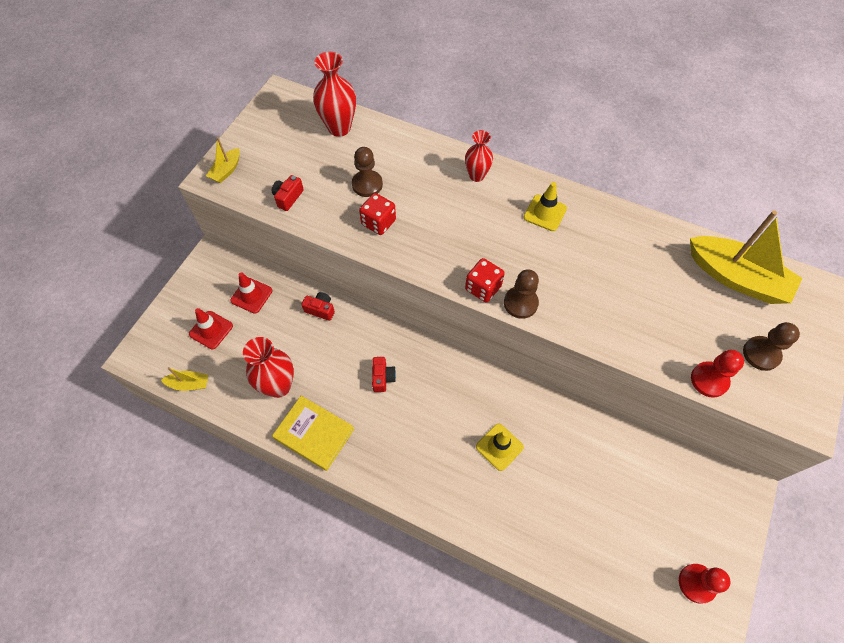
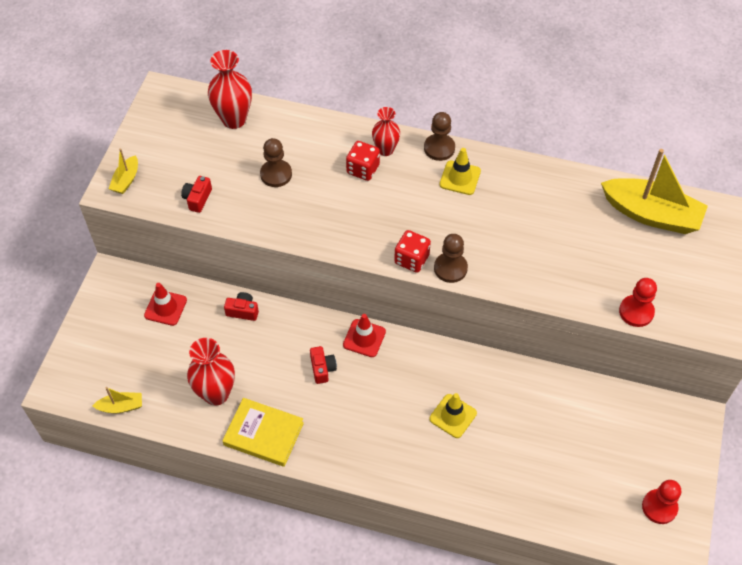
camera: 10 degrees left, 5 degrees down
red traffic cone [189,308,233,349] -> red traffic cone moved to [343,314,386,357]
red dice [359,193,396,235] -> red dice moved to [346,141,380,181]
brown pawn [743,322,800,371] -> brown pawn moved to [424,112,455,161]

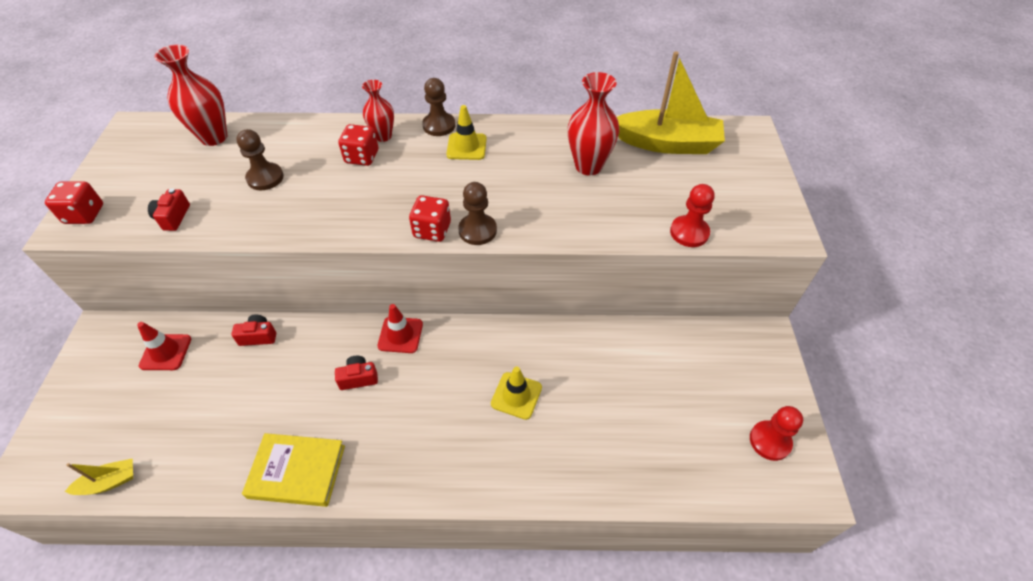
camera: 15 degrees left, 5 degrees down
yellow boat [109,148,138,194] -> red dice [45,181,103,224]
red vase [187,338,235,406] -> red vase moved to [568,72,619,176]
red camera [310,346,337,384] -> red camera turned 75 degrees counterclockwise [335,356,378,390]

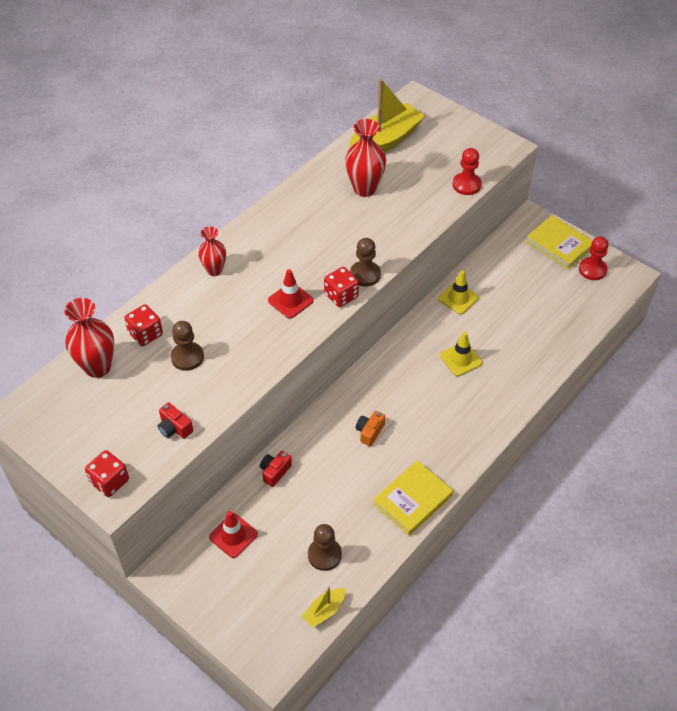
camera: 50 degrees left, 0 degrees up
yellow boat [65,458,133,495] -> yellow boat turned 150 degrees counterclockwise [302,586,346,628]
red camera [335,356,378,390] -> orange camera [356,411,385,446]
red dice [338,124,378,166] -> red dice moved to [124,304,163,346]
red traffic cone [378,304,423,353] -> red traffic cone moved to [268,269,314,318]
brown pawn [422,78,455,136] -> brown pawn moved to [308,524,342,571]
yellow traffic cone [446,105,487,160] -> yellow traffic cone moved to [438,270,479,314]
none -> yellow book [526,215,592,270]

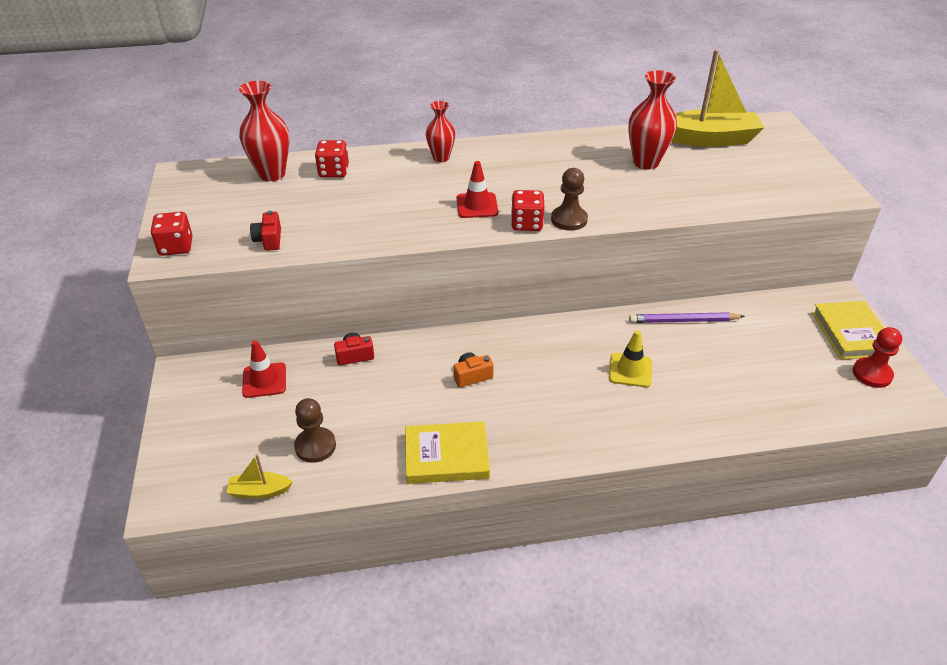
camera: 40 degrees right, 10 degrees down
brown pawn [171,321,204,371] -> none
yellow traffic cone [438,270,479,314] -> purple pencil [629,312,745,323]
red pawn [452,148,481,195] -> none

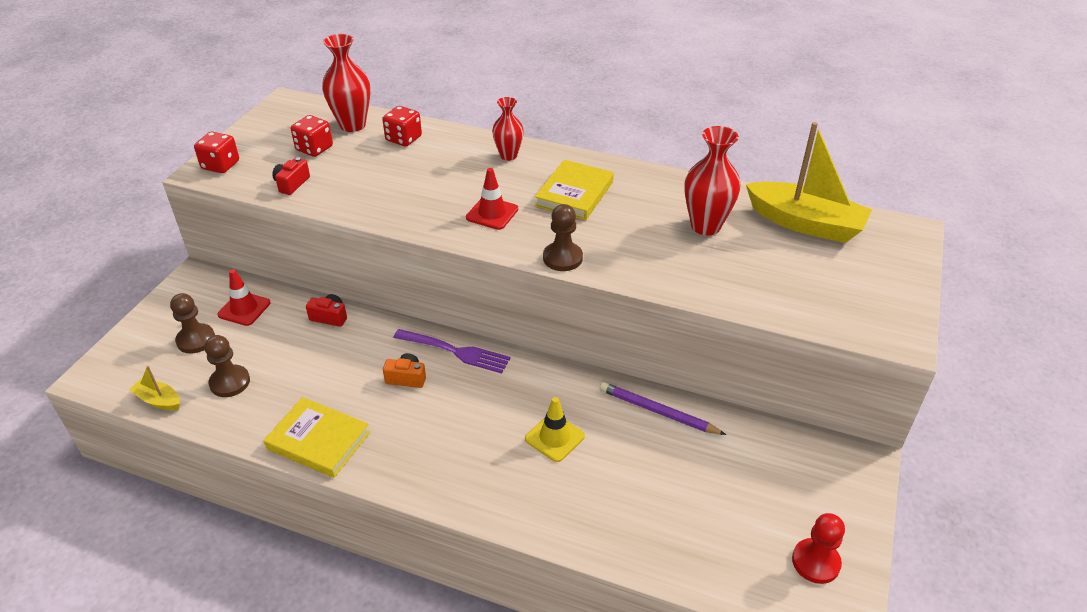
camera: 30 degrees right, 0 degrees up
red dice [511,190,544,231] -> red dice moved to [291,115,333,157]
yellow book [812,301,884,359] -> yellow book moved to [535,160,614,220]
none -> brown pawn [170,293,215,354]
none -> purple fork [393,329,510,374]

